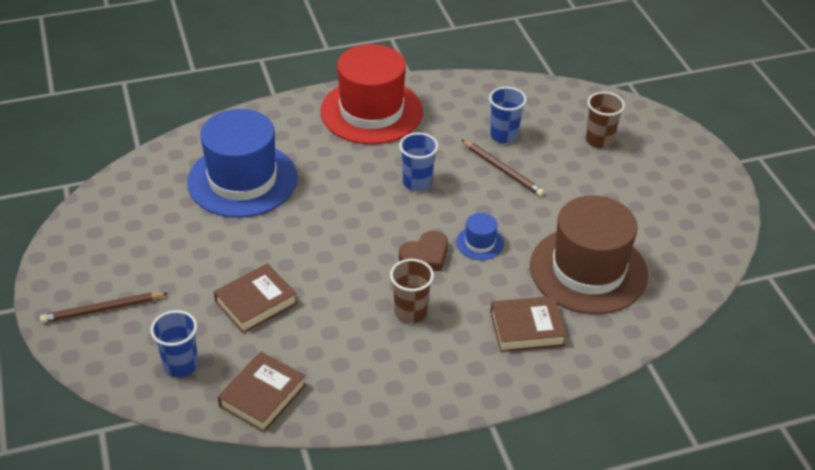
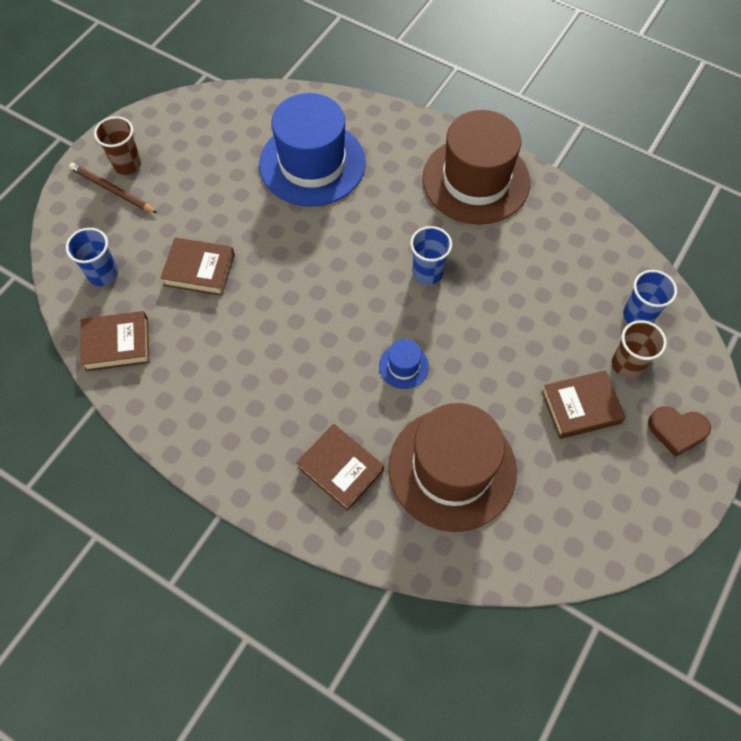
camera: 50 degrees right, 20 degrees up
red hat [320,44,423,144] -> brown hat [423,110,530,224]
brown cup [390,259,434,323] -> brown cup moved to [94,116,141,175]
brown heart [399,231,448,271] -> brown heart moved to [648,406,711,457]
brown pencil [462,140,544,196] -> none
blue cup [489,87,526,143] -> blue cup moved to [623,270,677,323]
none -> brown book [541,370,626,439]

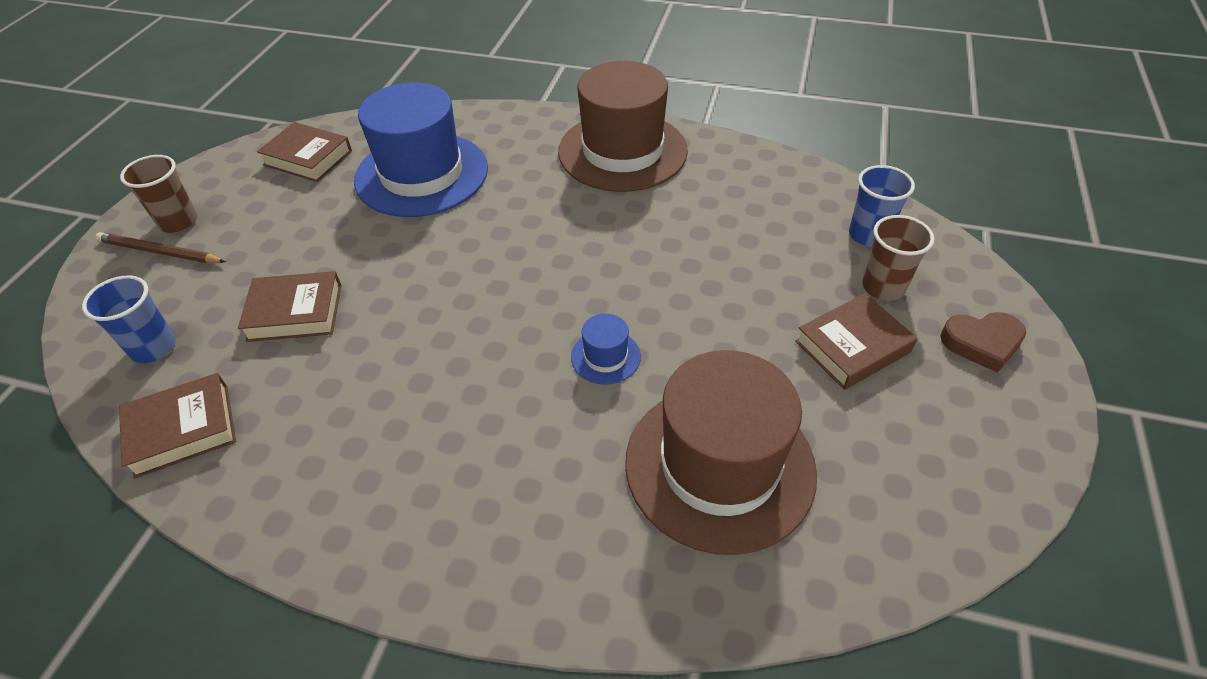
camera: 15 degrees left, 15 degrees down
brown book [296,424,384,511] -> brown book moved to [257,122,352,182]
blue cup [410,226,452,285] -> none

